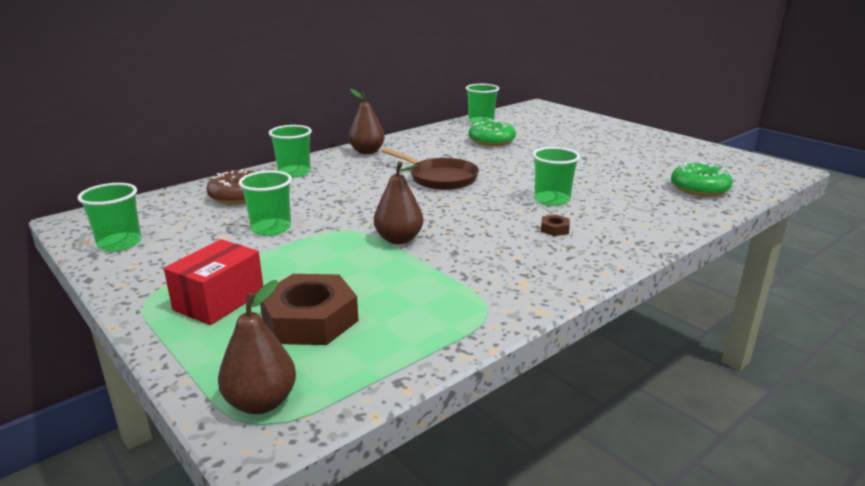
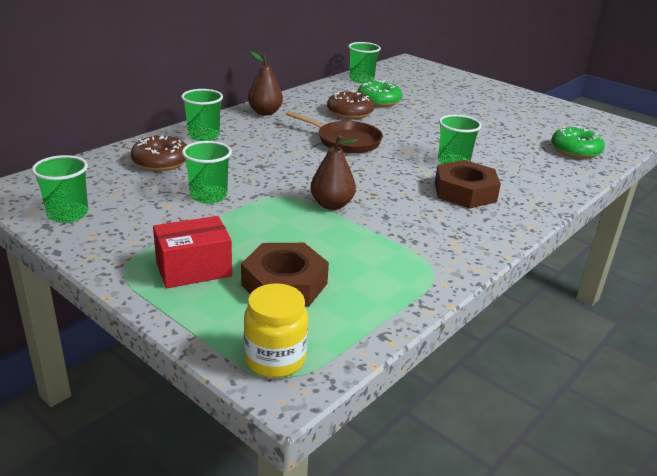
camera: 10 degrees left, 5 degrees up
red box [164,239,263,325] -> red box turned 45 degrees clockwise [153,216,232,288]
brown pear [218,280,296,414] -> yellow jar [244,283,308,378]
brown nut [541,214,570,236] -> brown nut [435,160,501,209], size x2.37
none -> brown donut [327,90,374,119]

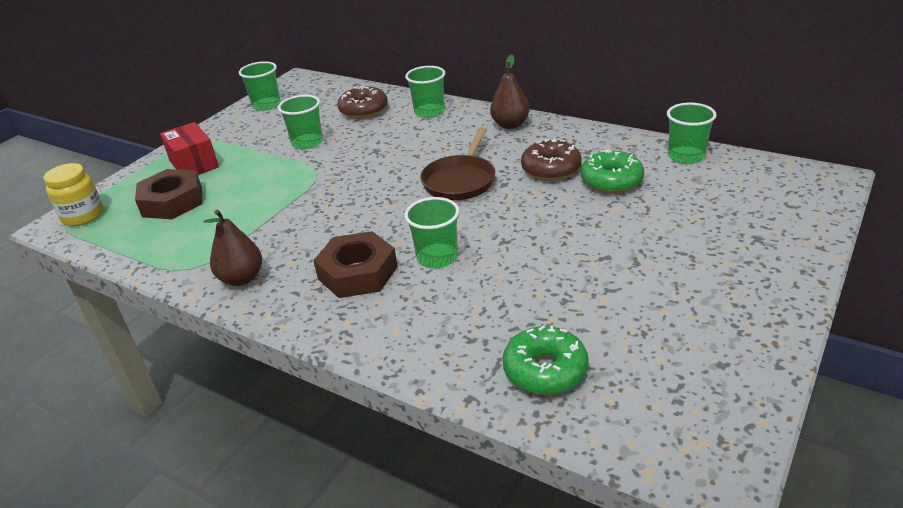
camera: 85 degrees right, 5 degrees up
brown pear [310,135,357,210] -> brown pear moved to [203,210,262,286]

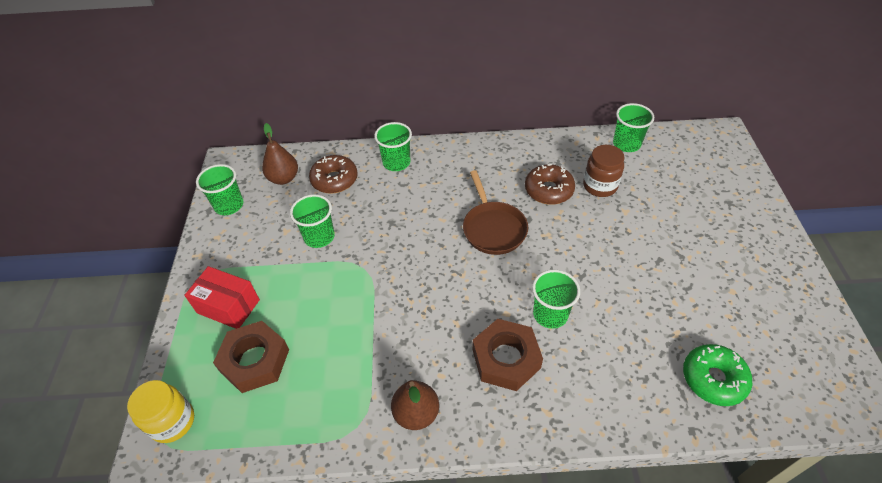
camera: 35 degrees left, 15 degrees up
brown pear [490,54,530,129] -> brown pear moved to [262,123,298,185]
green donut [581,149,644,193] -> brown jar [583,145,625,197]

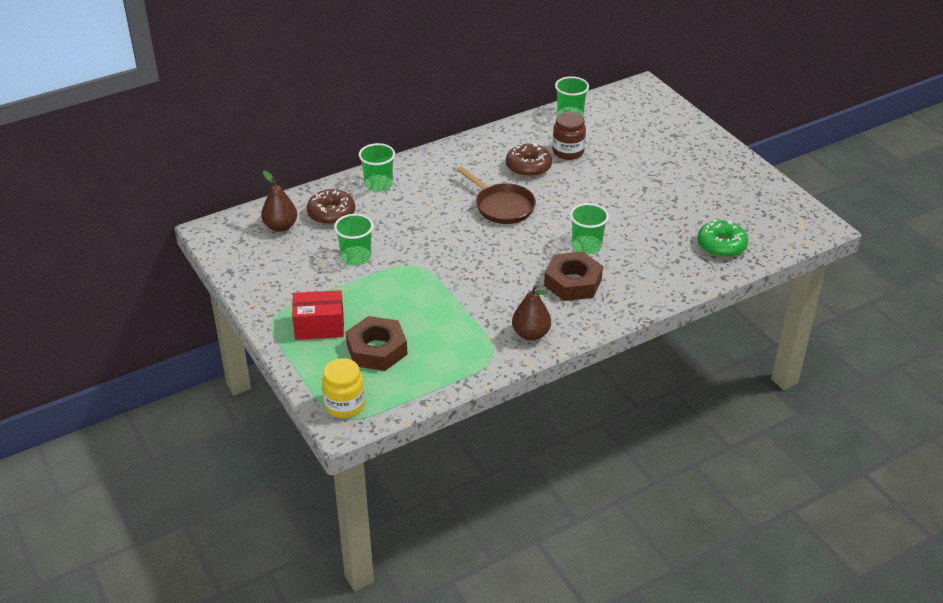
camera: 30 degrees left, 10 degrees down
green cup [196,164,244,215] -> none

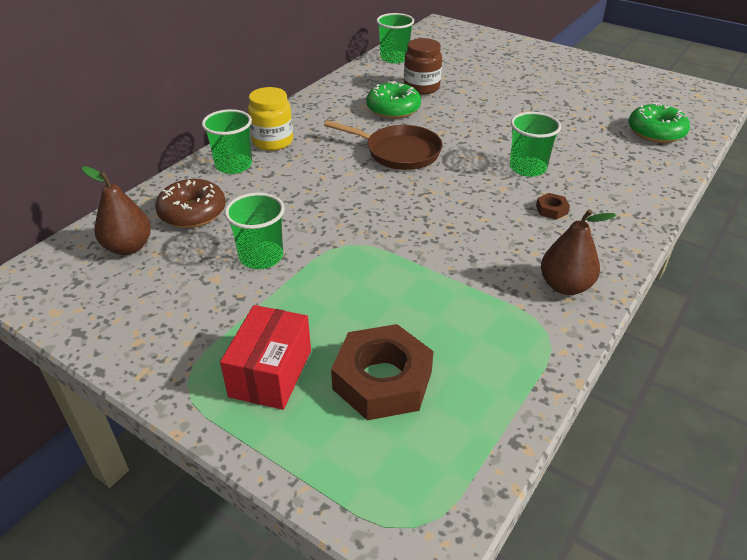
camera: 25 degrees left, 0 degrees up
red box [292,290,344,340] -> red box turned 45 degrees counterclockwise [220,305,311,410]
yellow jar [322,358,365,418] -> yellow jar moved to [248,87,293,151]
brown donut [506,143,552,177] -> green donut [367,81,421,119]
brown nut [544,251,603,301] -> brown nut [536,193,570,220], size x0.42

